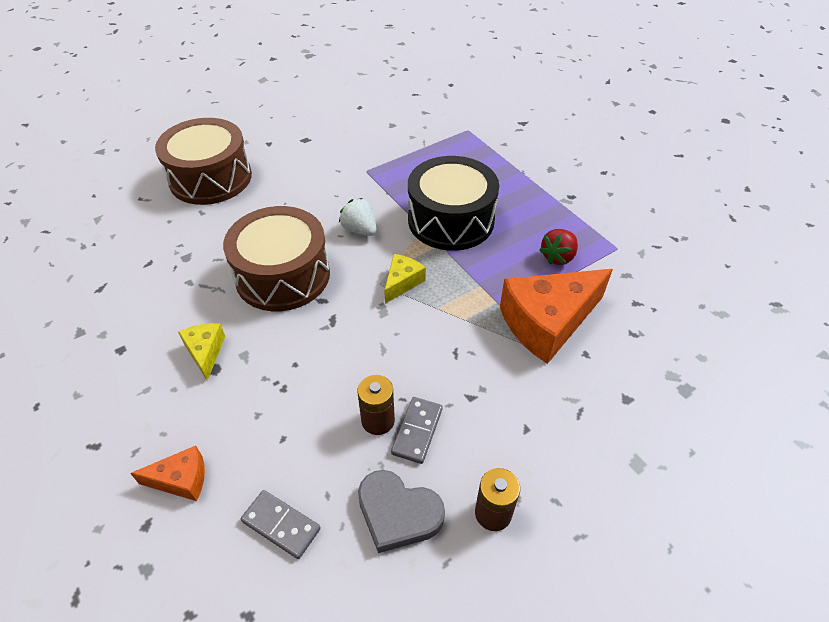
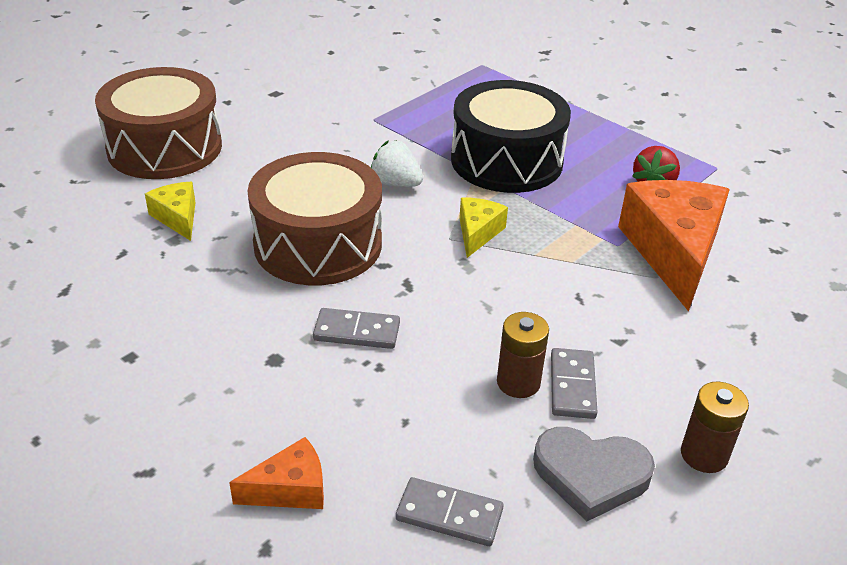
camera: 15 degrees left, 10 degrees down
yellow cheese [178,323,225,381] -> yellow cheese moved to [145,182,196,241]
orange cheese [500,269,613,364] -> orange cheese turned 135 degrees clockwise [618,180,730,312]
none -> grey domino [313,308,400,349]

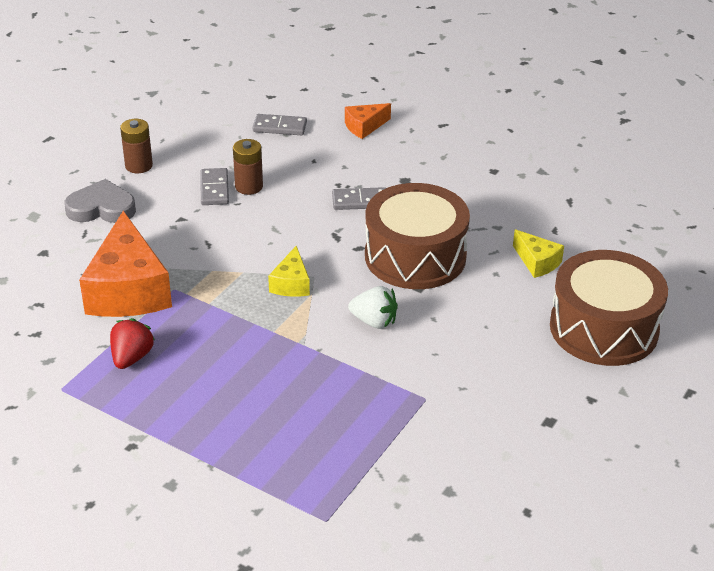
camera: 170 degrees right, 0 degrees up
black drum [451,80,571,193] -> none
grey heart [533,427,655,522] -> grey heart moved to [64,179,136,223]

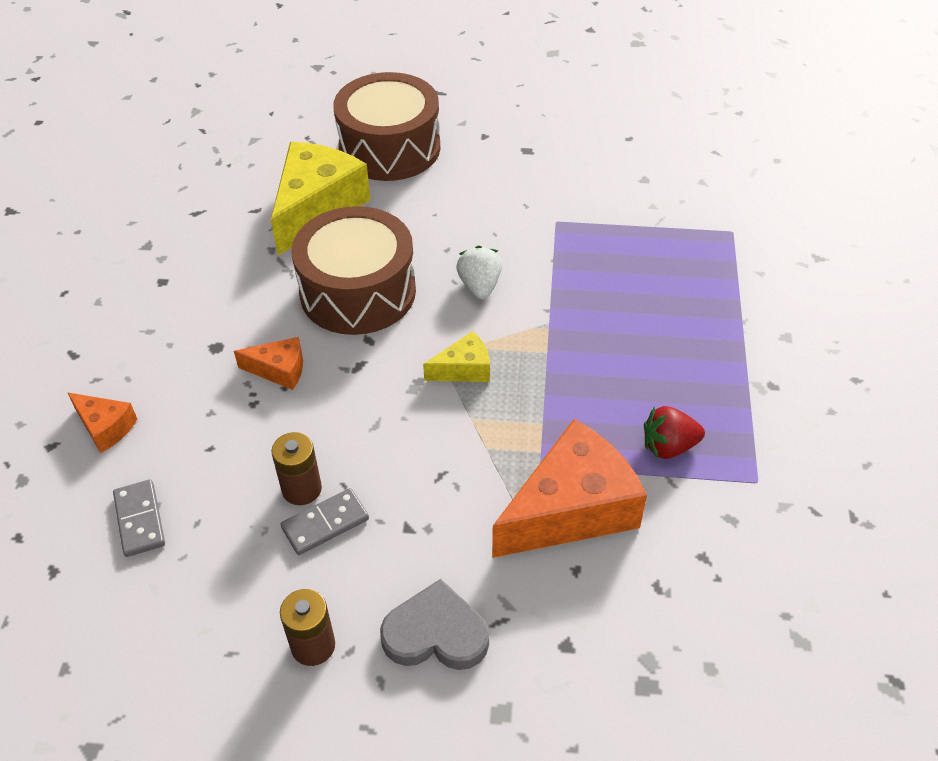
camera: 115 degrees left, 10 degrees up
grey heart [64,179,136,223] -> grey heart turned 120 degrees clockwise [380,579,489,670]
grey domino [332,187,386,210] -> orange cheese [234,337,303,390]
yellow cheese [513,229,564,278] -> yellow cheese [271,142,371,255], size x2.07

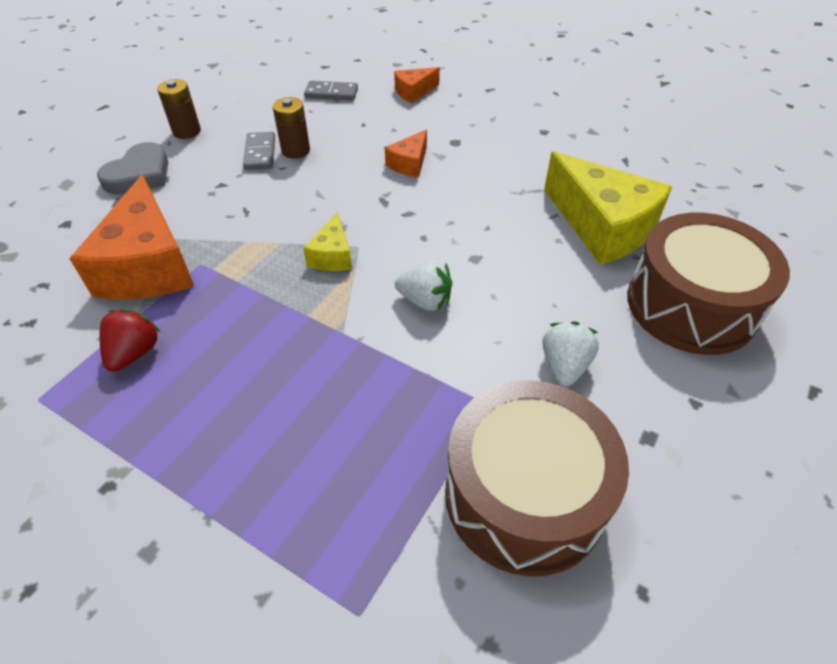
camera: 115 degrees right, 0 degrees up
brown drum [291,206,416,335] -> brown drum moved to [445,380,629,577]
none -> white strawberry [543,321,599,386]

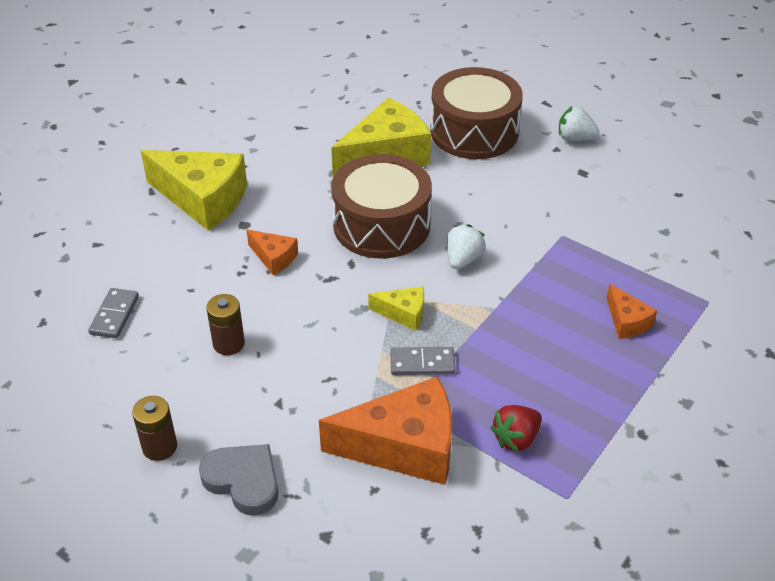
camera: 85 degrees left, 5 degrees down
red strawberry [99,309,160,372] -> red strawberry turned 60 degrees counterclockwise [490,405,542,453]
grey domino [243,132,275,170] -> grey domino moved to [390,347,455,375]
orange cheese [394,67,440,103] -> orange cheese moved to [606,284,657,339]
brown drum [445,380,629,577] -> brown drum moved to [331,154,432,259]
white strawberry [543,321,599,386] -> white strawberry moved to [559,106,600,141]
none -> yellow cheese [141,150,247,230]

